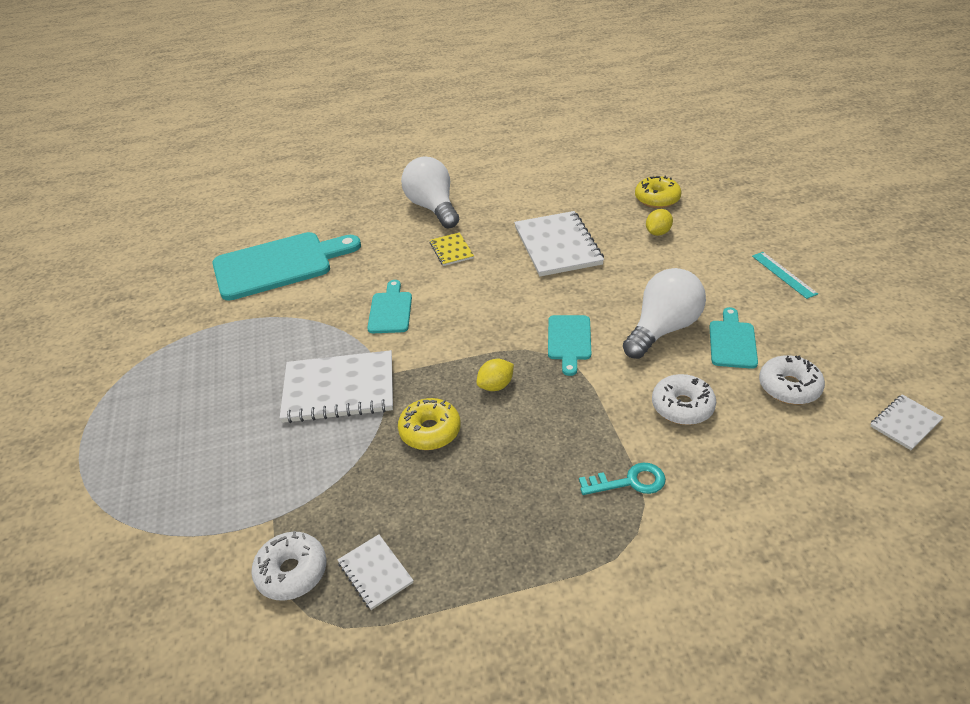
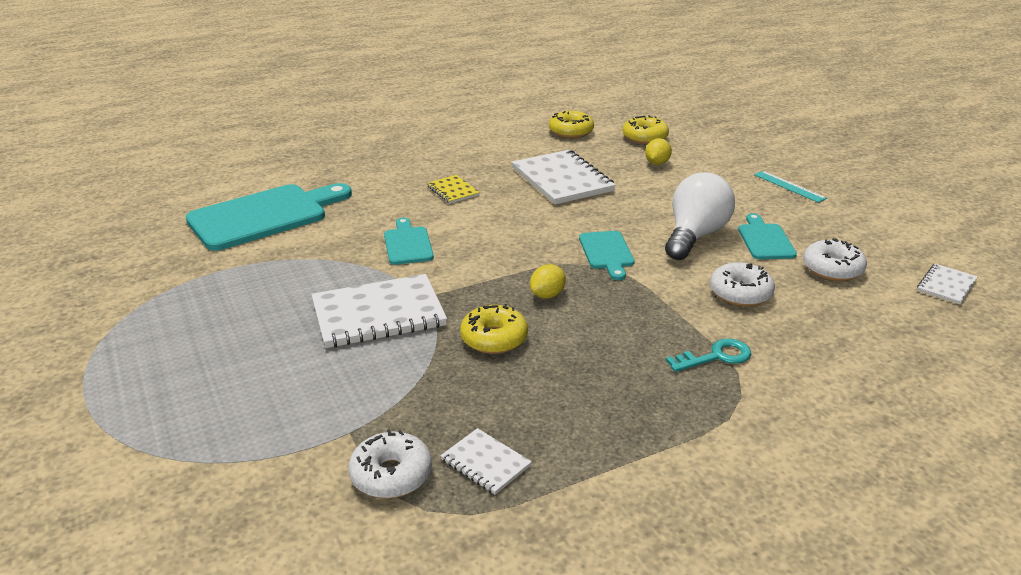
camera: 15 degrees left, 10 degrees down
white light bulb [401,157,459,229] -> none
none -> yellow donut [549,111,594,138]

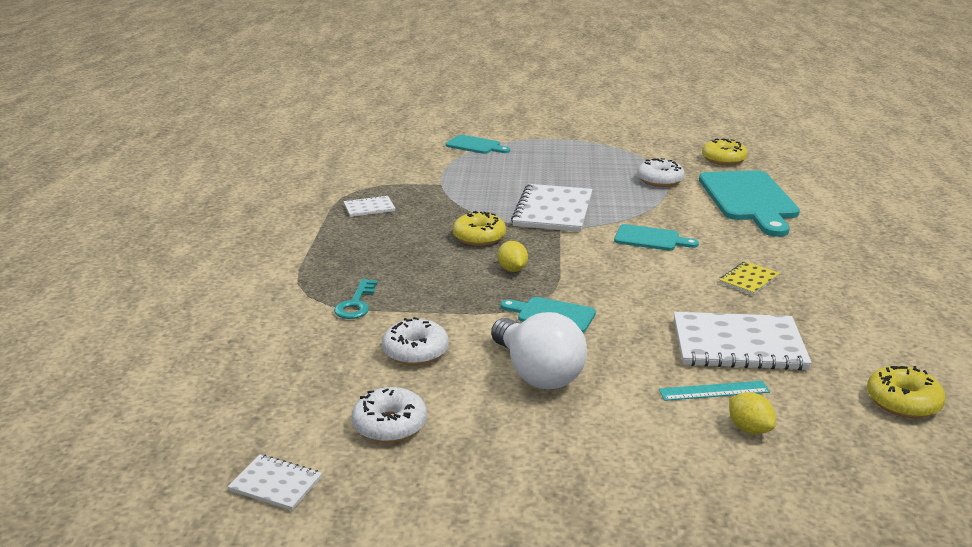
camera: 120 degrees right, 5 degrees down
white donut [348,429,432,499] -> white donut moved to [637,158,685,187]
yellow notebook [427,175,480,204] -> yellow notebook turned 45 degrees counterclockwise [719,261,780,295]
yellow donut [623,115,669,144] -> yellow donut moved to [702,138,748,165]
turquoise cutting board [738,213,797,259] -> turquoise cutting board moved to [446,135,510,154]
turquoise ruler [754,171,827,203] -> turquoise ruler moved to [659,381,770,401]
white notebook [917,264,978,304] -> white notebook turned 45 degrees counterclockwise [228,454,322,510]

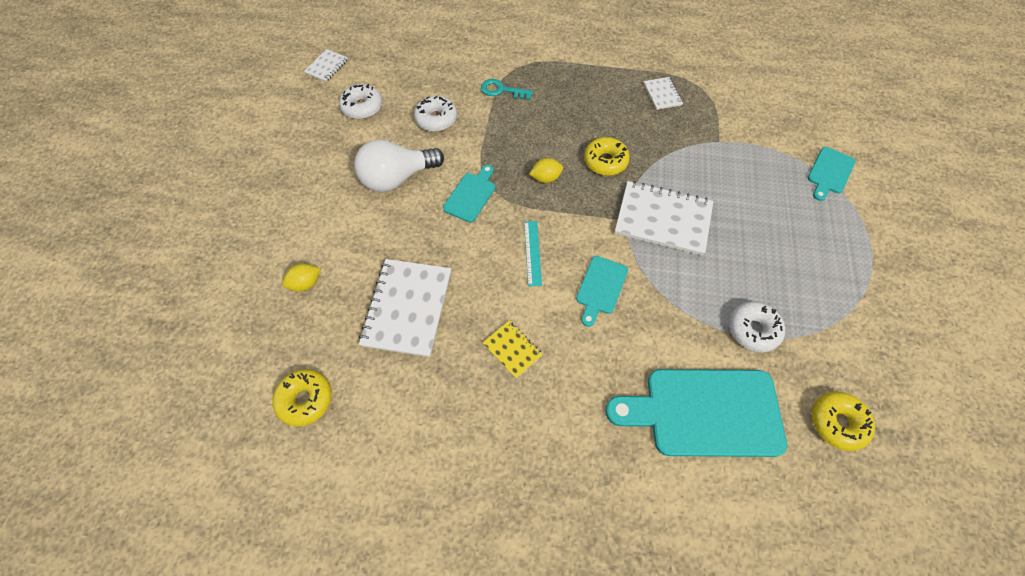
camera: 95 degrees right, 35 degrees up
turquoise ruler [659,381,770,401] -> turquoise ruler moved to [524,221,542,286]

